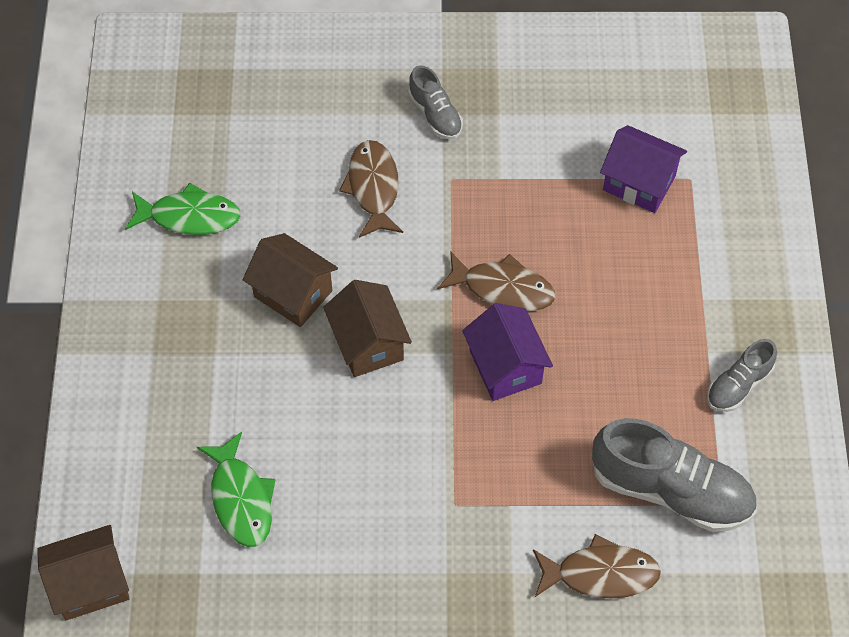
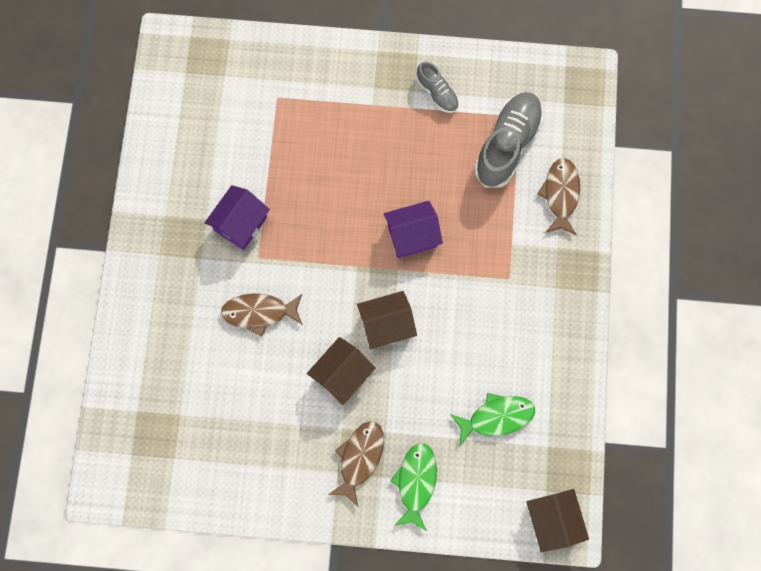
camera: 85 degrees left, 15 degrees up
green fish [125,183,241,235] -> green fish moved to [390,443,437,531]
grey shoe [408,66,463,139] -> none
brown fish [437,251,555,311] -> brown fish moved to [328,421,384,507]
purple house [600,125,687,213] -> purple house moved to [205,185,270,250]

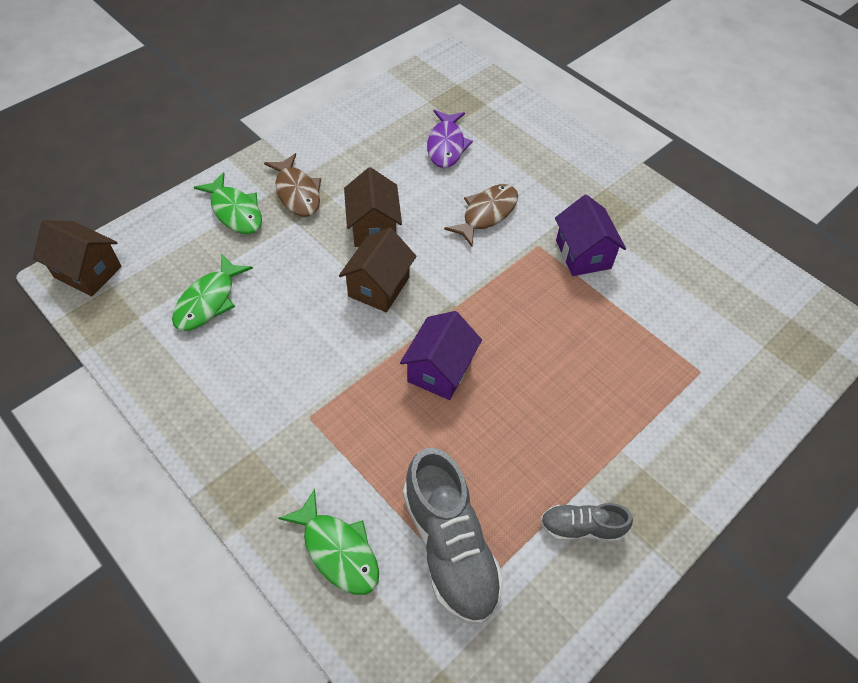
camera: 130 degrees right, 20 degrees down
brown fish [537,158,580,235] -> green fish [278,488,379,595]
none -> purple fish [427,110,473,168]

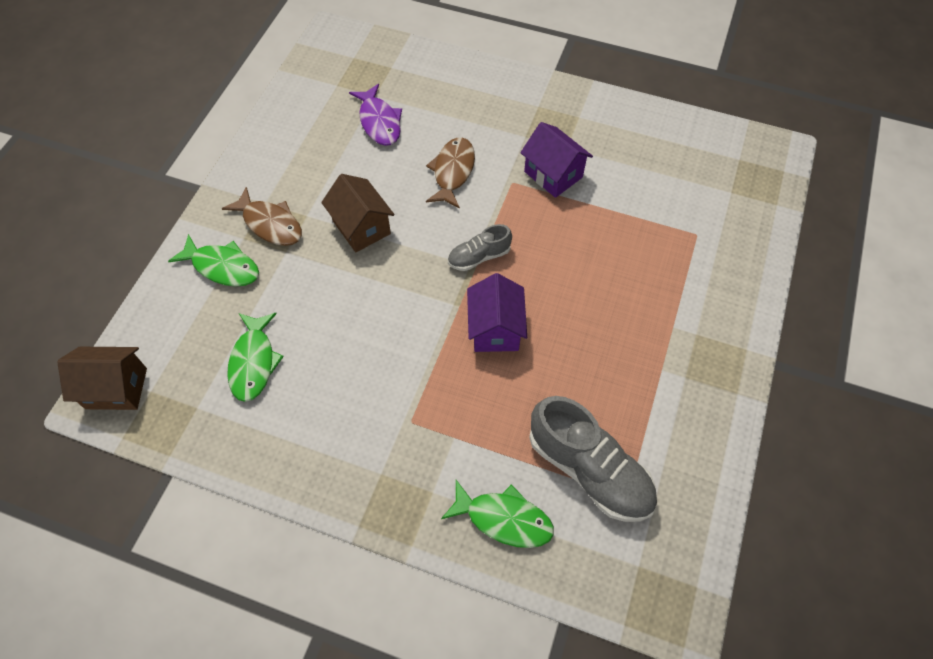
camera: 25 degrees left, 5 degrees up
brown house [339,228,416,312] -> none
grey shoe [540,503,633,542] -> grey shoe moved to [448,224,512,271]

